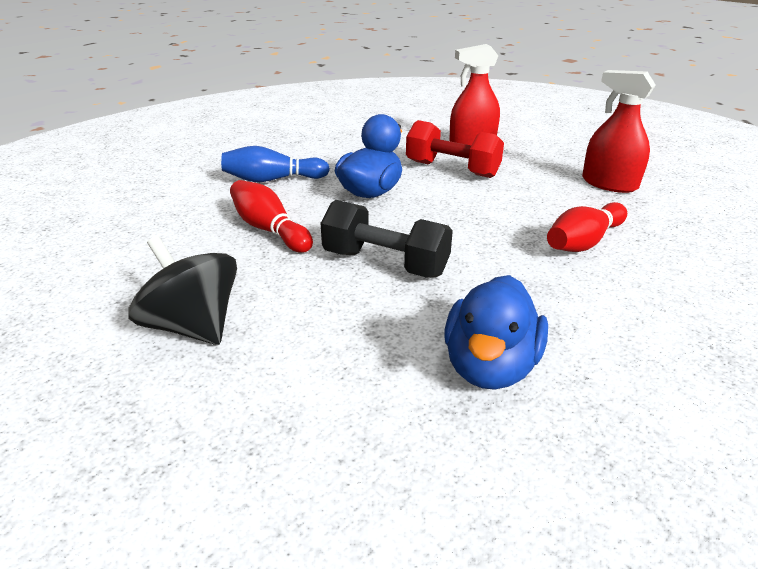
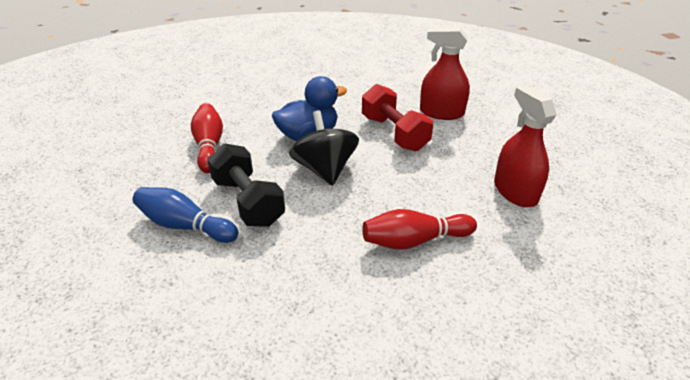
camera: 30 degrees right, 5 degrees up
black spinning top [128,236,237,345] -> black spinning top moved to [289,110,359,186]
blue bowling pin [221,146,330,182] -> blue bowling pin moved to [133,187,238,243]
blue duck [444,275,548,390] -> none

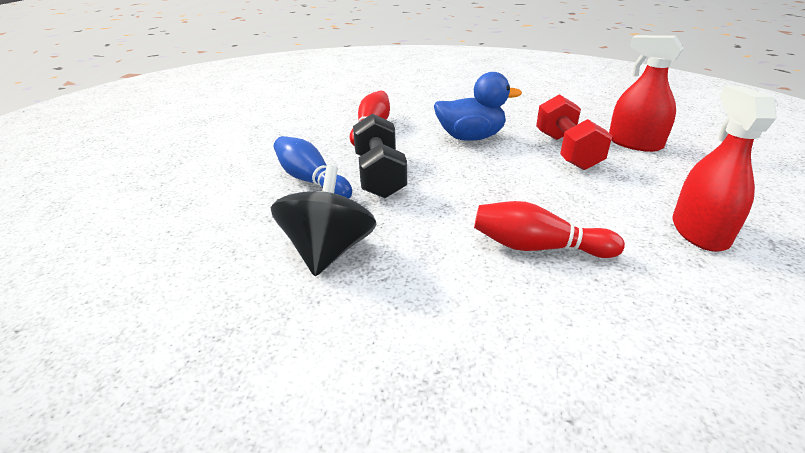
camera: 25 degrees right, 5 degrees down
black spinning top [289,110,359,186] -> black spinning top moved to [271,165,377,276]

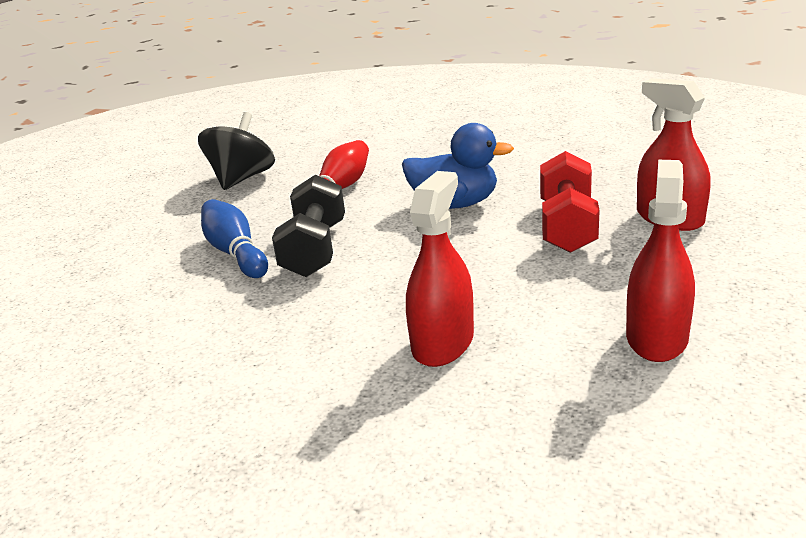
camera: 15 degrees right, 5 degrees down
black spinning top [271,165,377,276] -> black spinning top moved to [198,112,275,190]
red bowling pin [474,201,625,258] -> red spray bottle [406,171,474,367]

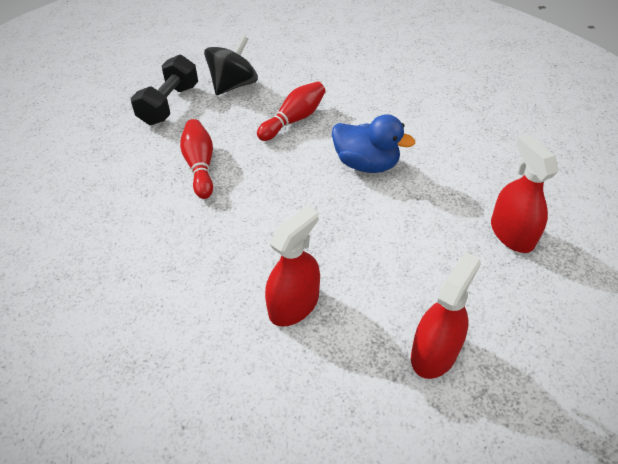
camera: 15 degrees right, 20 degrees up
blue bowling pin [201,199,268,278] -> red bowling pin [180,119,213,199]
black dumbbell [272,175,345,277] -> black dumbbell moved to [131,55,198,125]
red dumbbell [540,151,600,253] -> none

